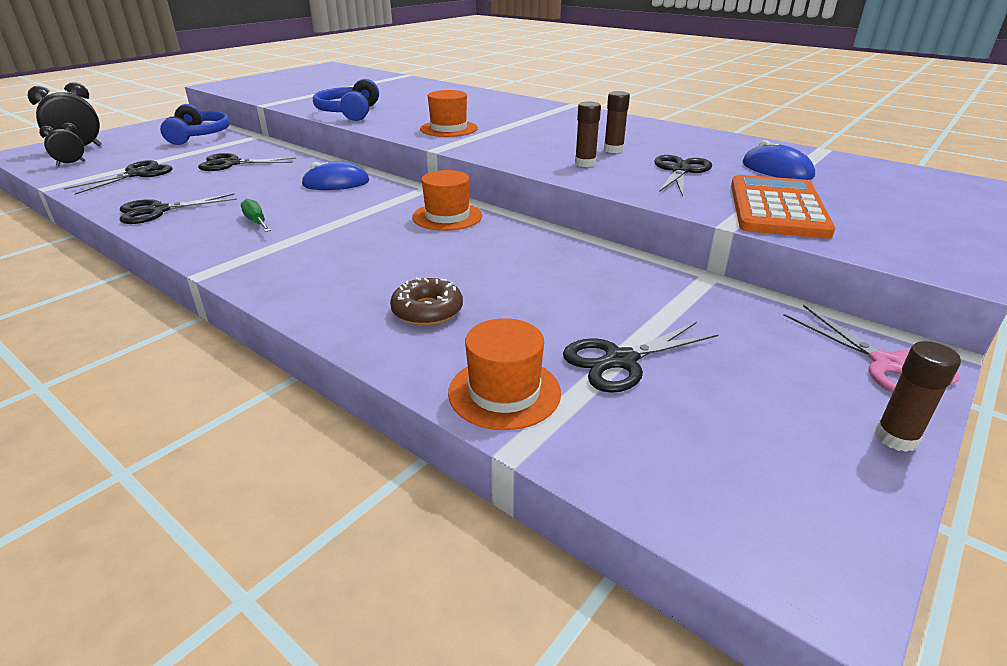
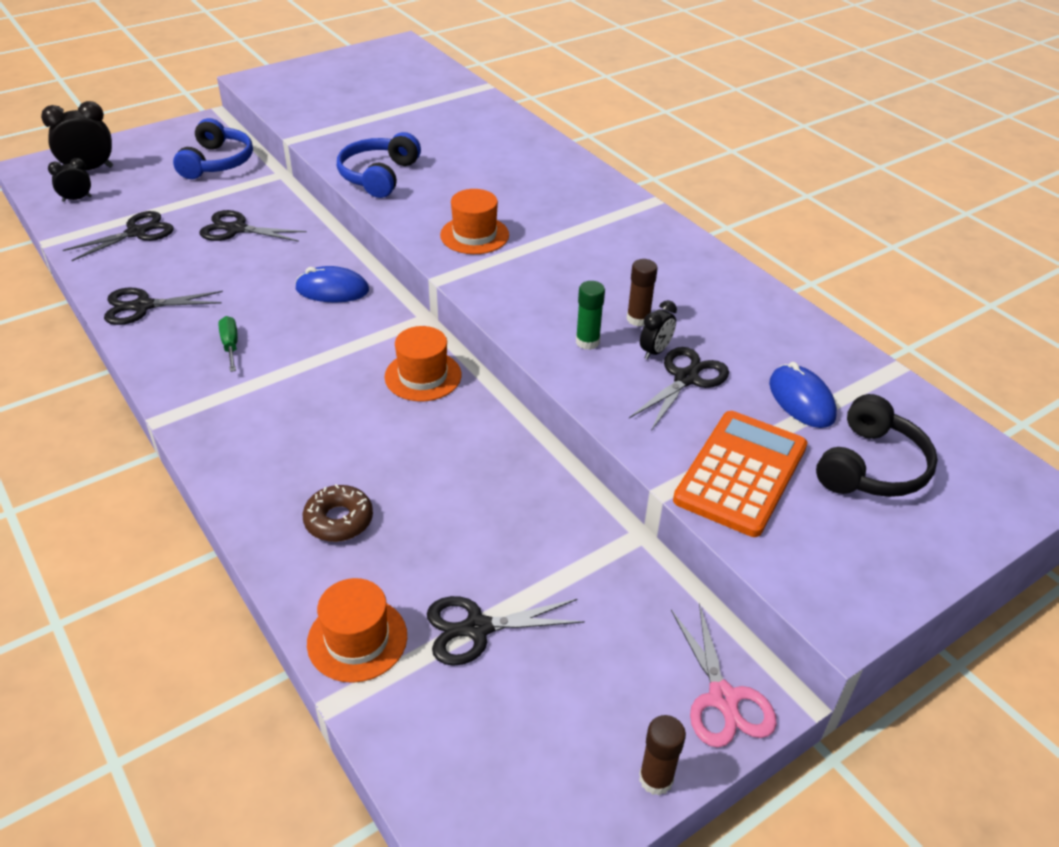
camera: 15 degrees right, 10 degrees up
brown glue stick [575,102,601,167] -> green glue stick [576,281,605,350]
none -> black clock [640,300,677,360]
none -> black headphones [816,394,938,497]

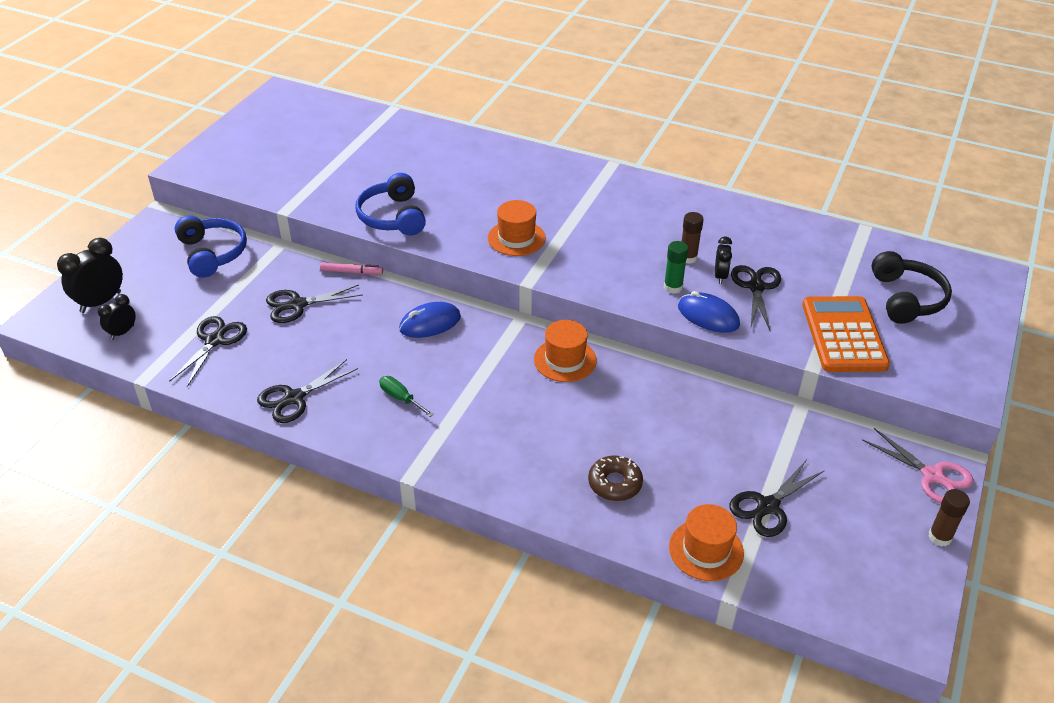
camera: 30 degrees left, 0 degrees up
blue mouse [769,362,837,428] -> blue mouse moved to [678,291,740,333]
none -> pink marker [320,262,383,275]

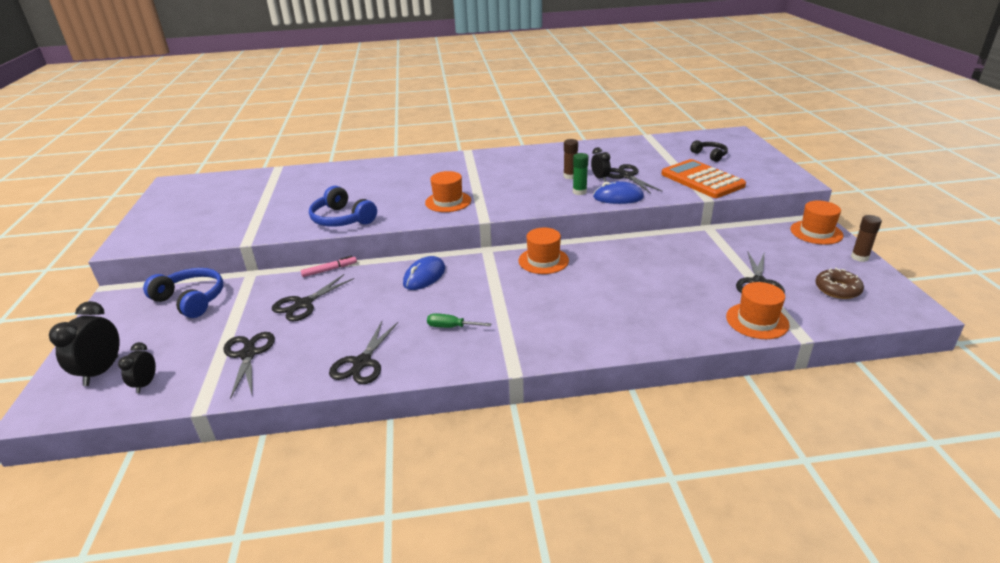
camera: 30 degrees left, 10 degrees down
brown donut [588,455,643,501] -> brown donut moved to [815,268,864,299]
pink scissors [862,428,974,503] -> orange hat [790,201,844,245]
black headphones [871,251,952,324] -> black headphones [690,140,728,162], size x0.61

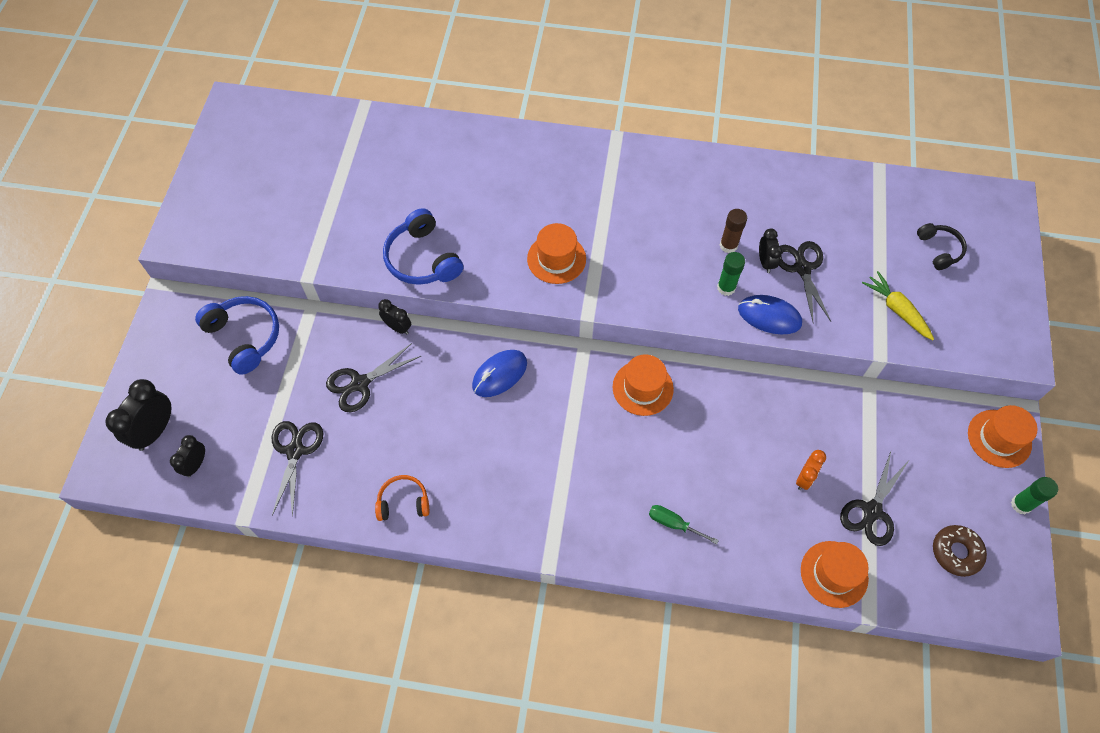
camera: 15 degrees right, 30 degrees up
pink marker [301,256,357,277] -> black clock [378,299,411,334]
black scissors [329,321,398,384] -> orange headphones [375,475,429,521]
green screwdriver [427,313,492,328] -> green screwdriver moved to [649,505,719,544]
orange calculator [661,159,746,198] -> yellow carrot [862,271,934,340]
brown glue stick [851,215,882,262] -> green glue stick [1011,477,1058,514]
none -> orange clock [796,450,826,490]

